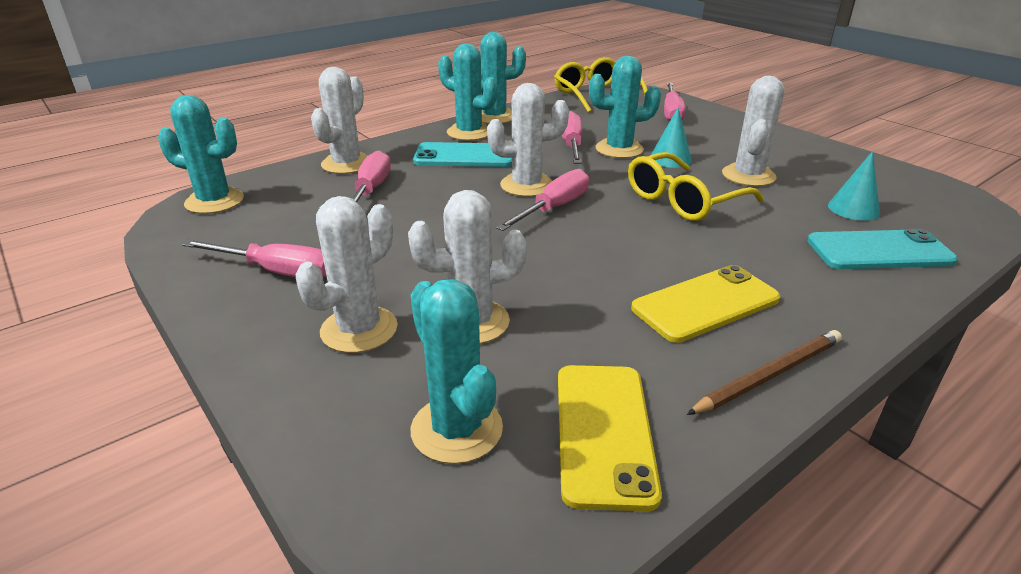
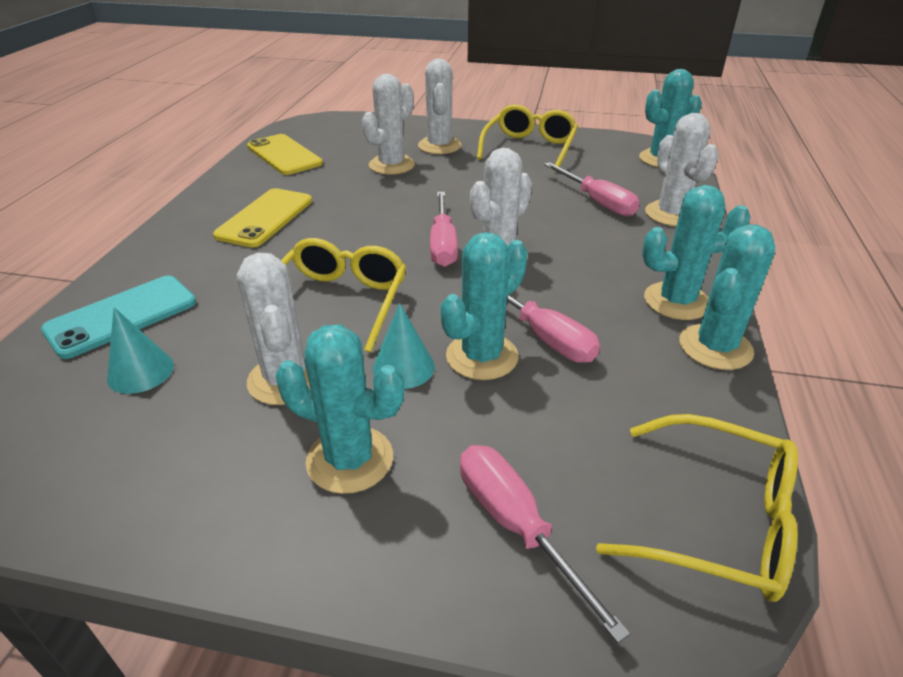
camera: 140 degrees right, 5 degrees up
pink screwdriver [182,240,326,278] -> yellow glasses [477,104,578,171]
turquoise cactus [411,279,503,464] -> turquoise cactus moved to [276,325,404,494]
turquoise phone [413,142,512,167] -> none
brown pencil [687,330,842,415] -> none

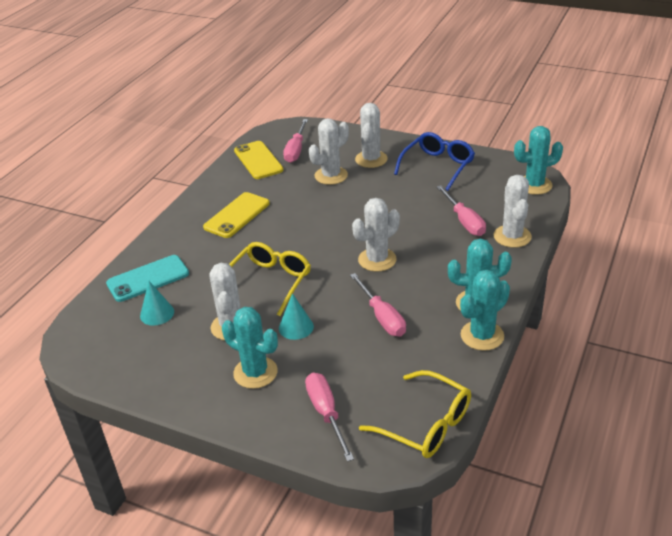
camera: 15 degrees right, 0 degrees up
pink screwdriver [430,192,458,267] -> pink screwdriver moved to [283,119,308,163]
turquoise cactus [440,232,528,380] -> none
yellow glasses [477,104,578,171] -> blue glasses [394,132,475,191]

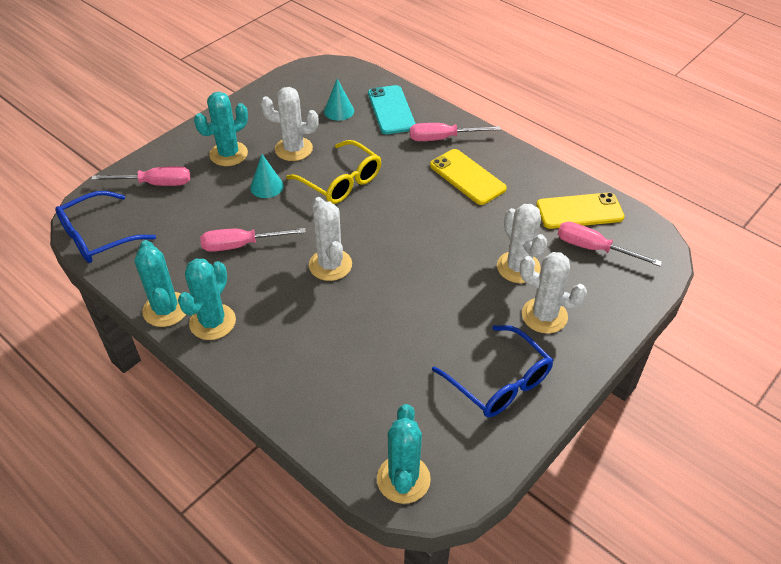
camera: 105 degrees right, 10 degrees up
yellow glasses [359,370,471,458] -> blue glasses [55,191,156,263]
pink screwdriver [437,185,486,236] -> pink screwdriver moved to [410,123,501,141]
white cactus [493,175,532,248] -> none

